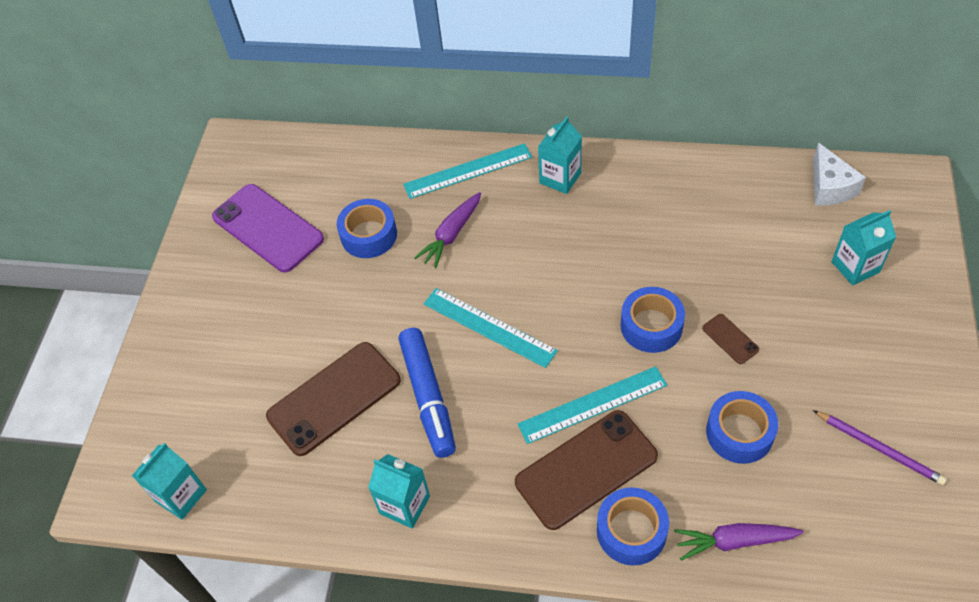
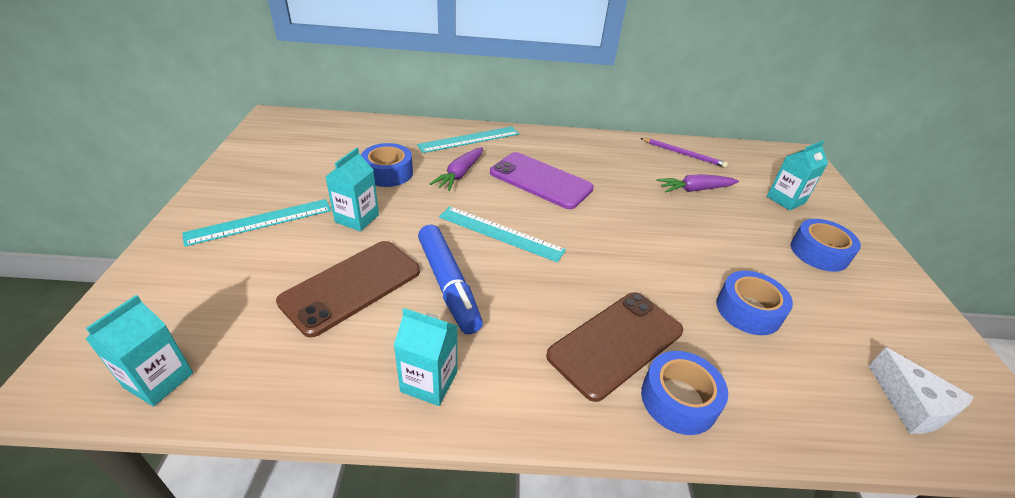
camera: 15 degrees left, 15 degrees down
purple phone [212,184,324,273] -> purple phone moved to [490,152,594,209]
turquoise ruler [518,366,667,444] -> turquoise ruler moved to [182,199,331,247]
turquoise carton [538,117,582,194] -> turquoise carton moved to [326,148,379,232]
blue tape [621,287,685,353] -> blue tape moved to [791,219,861,272]
purple carrot [674,523,804,561] -> purple carrot moved to [657,174,739,192]
brown phone [702,314,759,364] -> none
white cheese [813,143,866,205] -> white cheese moved to [869,347,974,434]
purple pencil [813,410,947,485] -> purple pencil moved to [640,138,728,168]

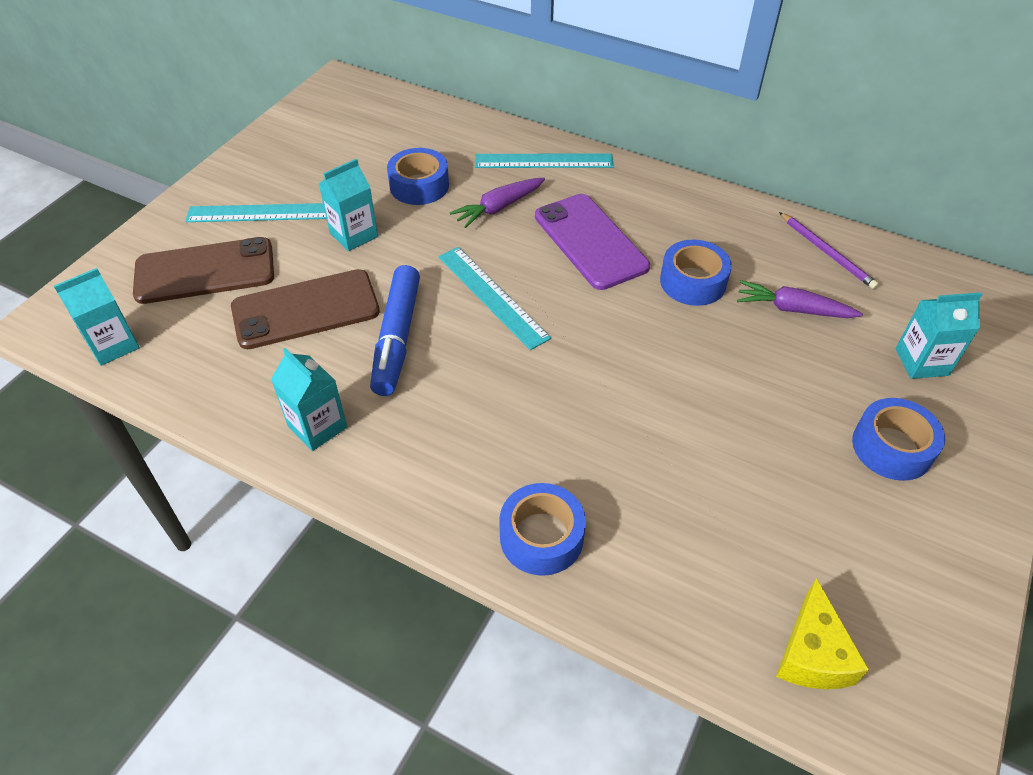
camera: 30 degrees right, 10 degrees up
brown phone [546,292,683,402] -> brown phone moved to [133,237,274,304]
blue tape [716,271,793,335] -> blue tape moved to [660,240,732,306]
white cheese [869,347,974,434] -> yellow cheese [776,578,869,689]

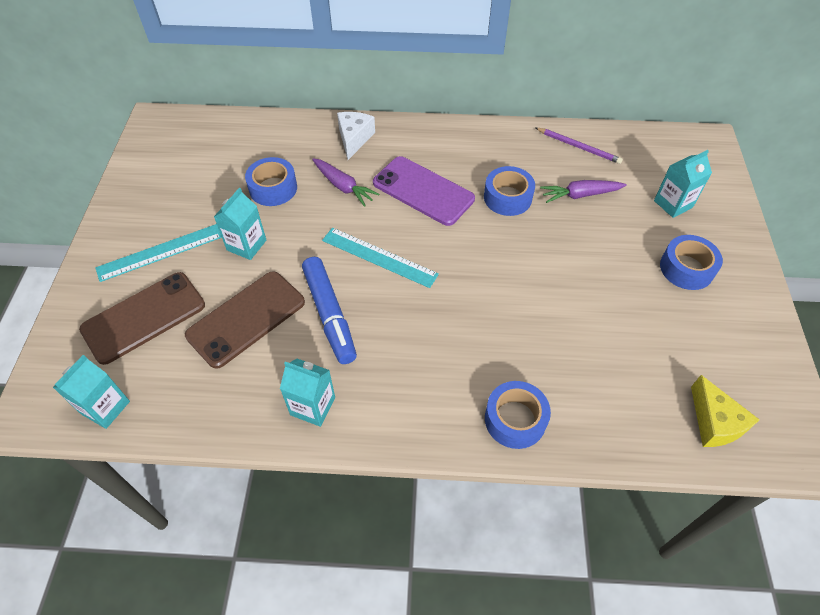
camera: 25 degrees left, 5 degrees up
purple carrot [449,178,545,228] -> purple carrot turned 75 degrees counterclockwise [312,158,379,207]
turquoise ruler [475,153,614,168] -> white cheese [337,112,375,160]

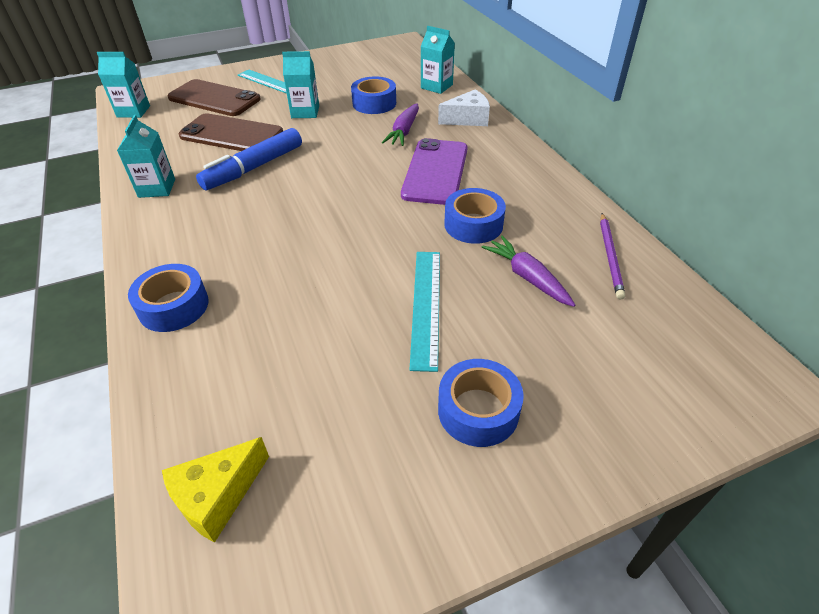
camera: 65 degrees right, 10 degrees down
turquoise ruler [322,228,439,288] -> turquoise ruler moved to [409,252,440,372]
turquoise carton [654,150,712,218] -> turquoise carton moved to [421,26,455,94]

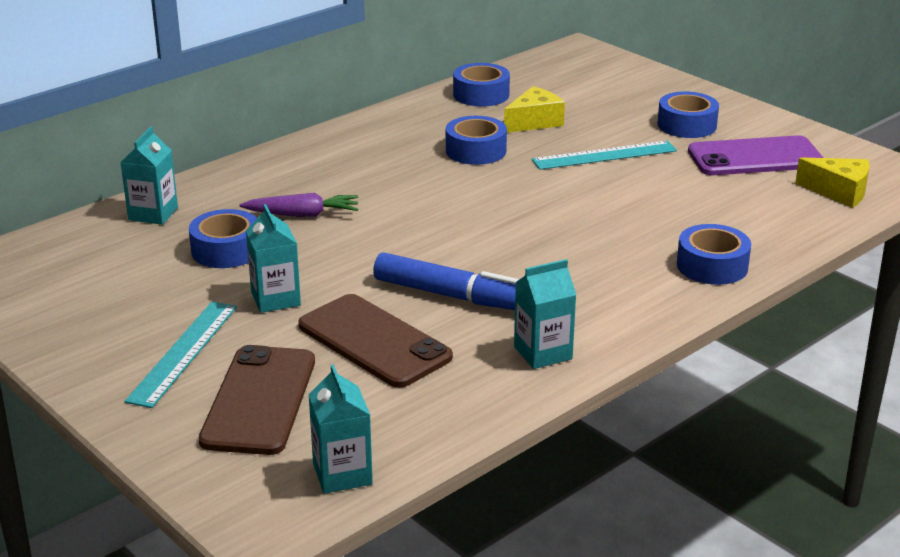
camera: 110 degrees left, 15 degrees down
brown phone [179,113,283,151] -> brown phone turned 45 degrees counterclockwise [298,294,453,388]
purple phone [401,138,468,205] -> purple phone moved to [688,135,824,175]
white cheese [438,90,490,126] -> none
purple carrot [482,236,575,307] -> yellow cheese [504,86,565,133]
purple pencil [600,213,625,299] -> blue tape [453,63,510,107]

